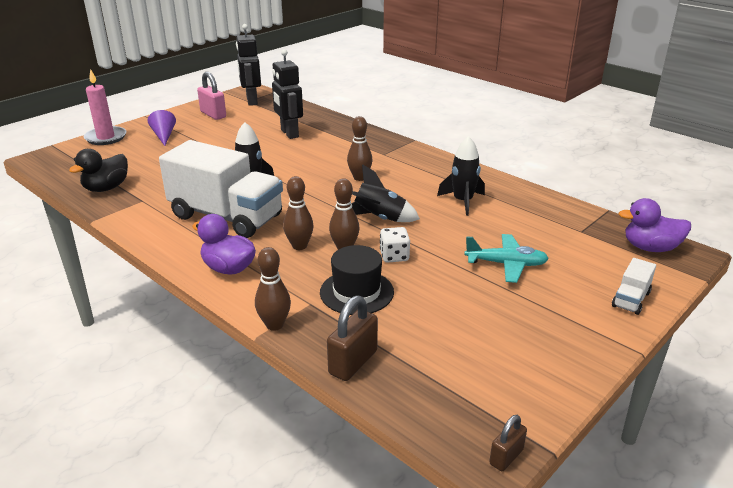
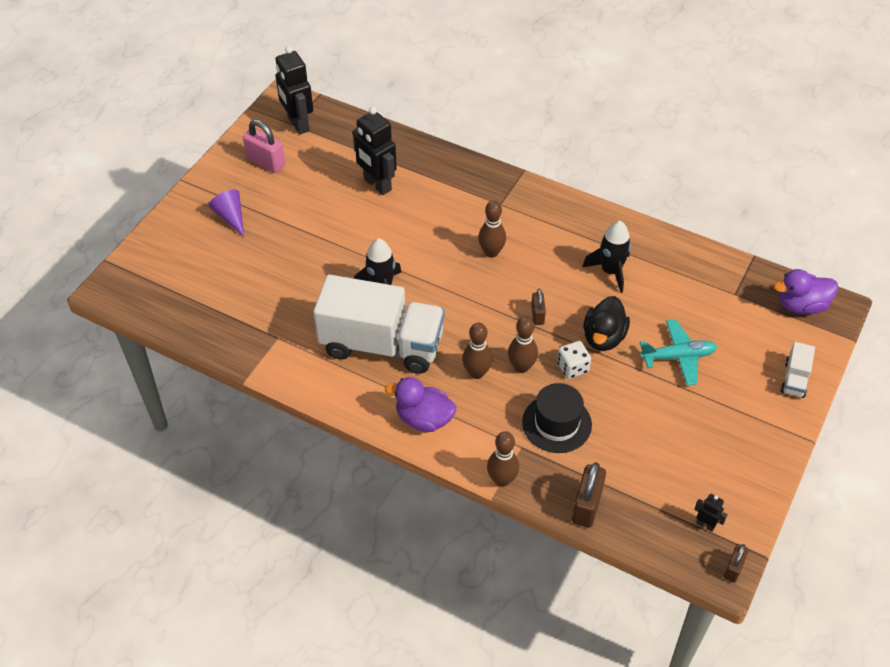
camera: 15 degrees left, 20 degrees up
black duck [69,149,128,192] -> black duck moved to [583,296,630,351]
pink candle [84,69,126,145] -> none
black rocket [351,164,420,222] -> brown padlock [531,289,546,325]
none -> black robot [694,494,728,532]

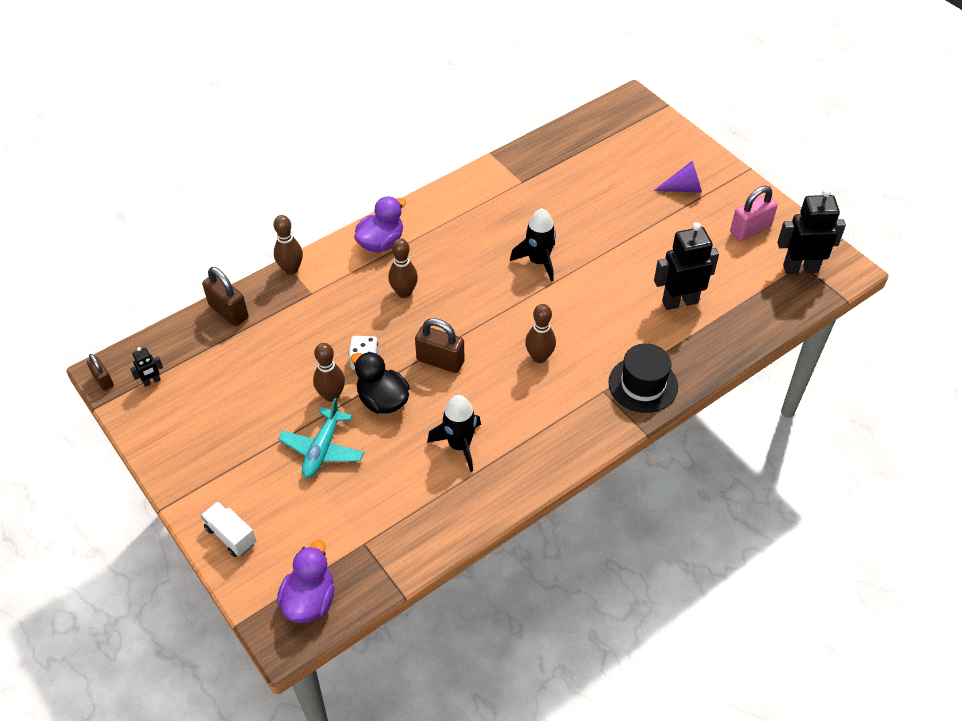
camera: 115 degrees right, 0 degrees up
white truck [313,274,445,374] -> none
brown bowling pin [508,317,538,373] -> brown bowling pin moved to [313,343,345,402]
black hat [522,383,592,453] -> black hat moved to [609,343,678,413]
brown padlock [531,289,546,325] -> brown padlock [415,318,465,373], size x1.68

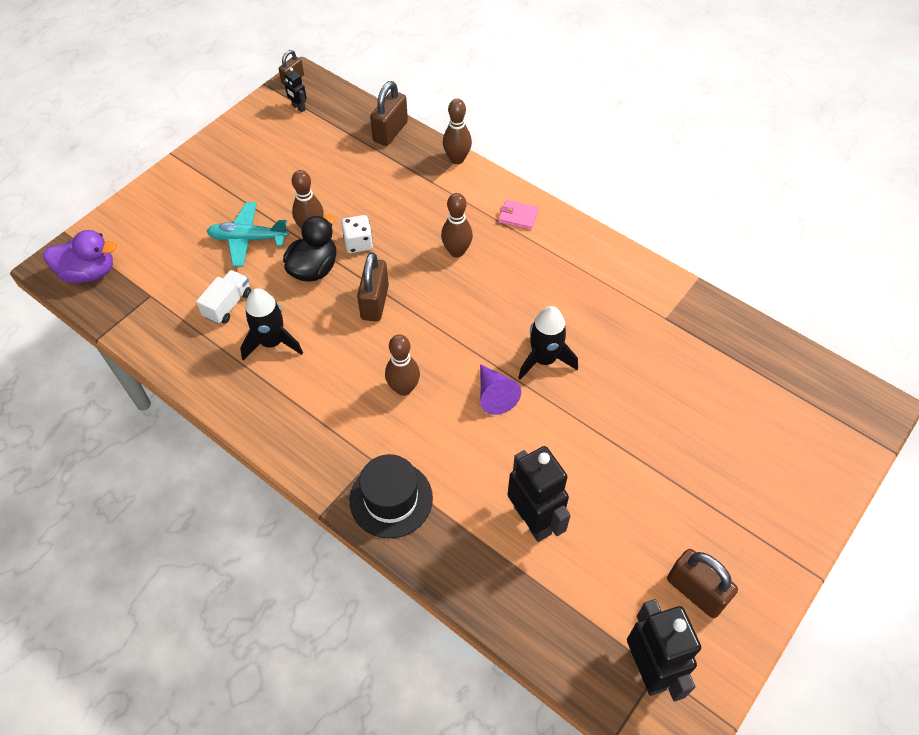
camera: 75 degrees right, 5 degrees up
white truck [201,502,256,557] -> white truck moved to [196,270,251,324]
purple duck [354,196,406,252] -> pink wallet [498,200,539,230]
purple cone [654,160,702,192] -> purple cone moved to [480,364,521,415]
pink padlock [730,186,778,241] -> brown padlock [667,549,738,618]

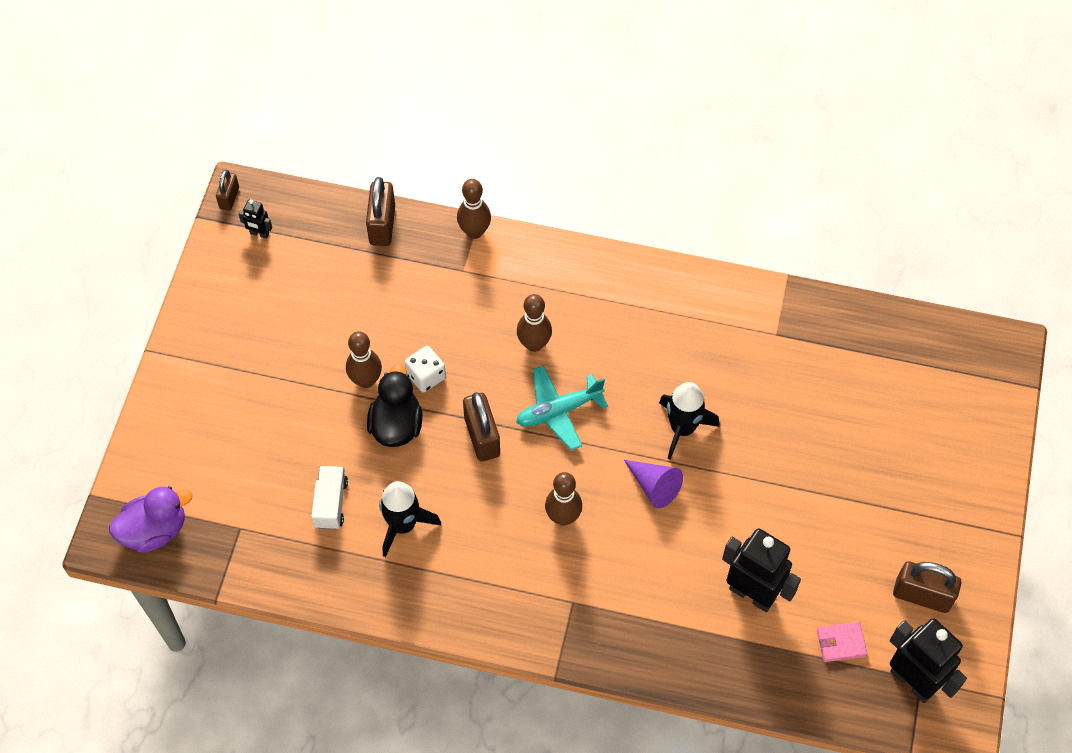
camera: 25 degrees left, 5 degrees up
turquoise plane [207,202,288,267] -> turquoise plane moved to [516,365,608,450]
black hat [350,454,433,538] -> none
pink wallet [498,200,539,230] -> pink wallet moved to [817,622,868,662]

